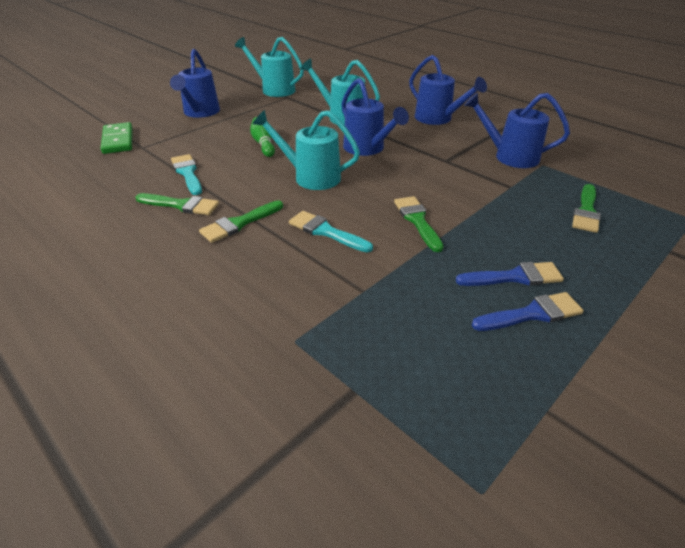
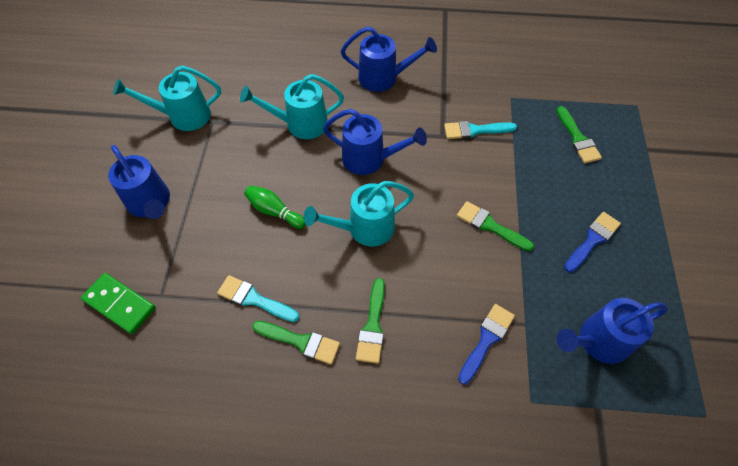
camera: 40 degrees left, 20 degrees up
green brush [136,193,219,215] -> green brush turned 45 degrees clockwise [253,321,340,365]
turquoise brush [289,211,373,252] -> turquoise brush moved to [444,121,517,139]
blue watering can [464,93,570,168] -> blue watering can moved to [556,298,668,364]
blue brush [472,292,584,331] -> blue brush moved to [458,304,515,385]

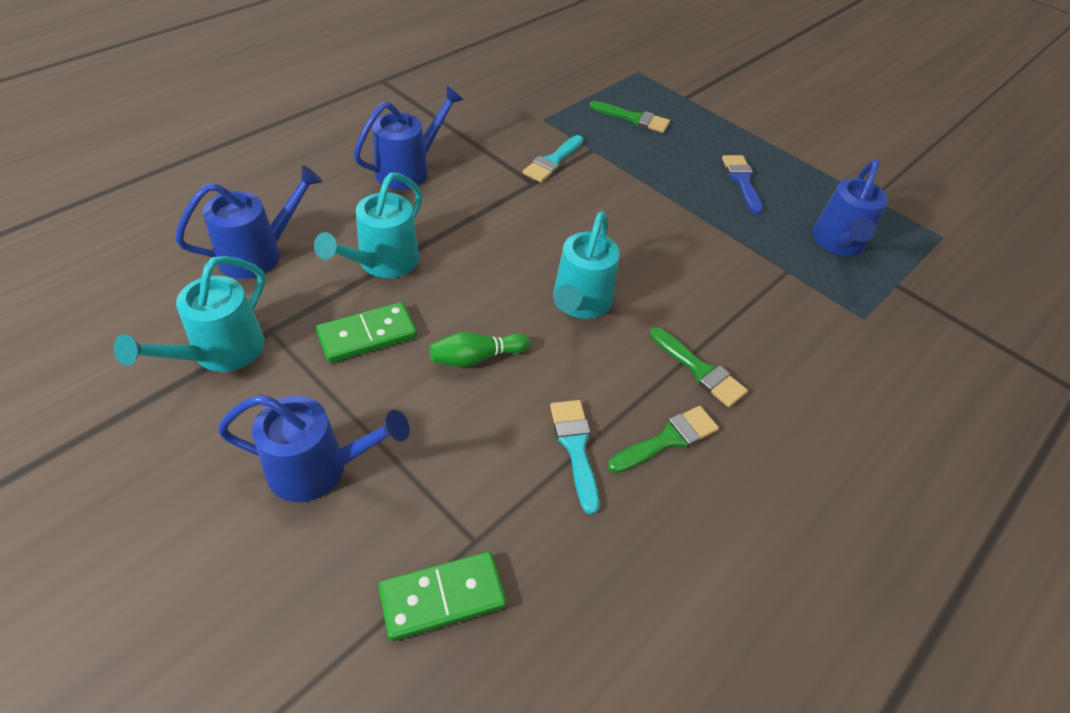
camera: 55 degrees left, 10 degrees down
turquoise brush [217,275,299,322] -> turquoise brush turned 105 degrees clockwise [550,400,599,514]
blue watering can [323,109,427,175] -> blue watering can moved to [175,165,322,279]
green brush [457,201,534,251] -> none
blue brush [458,304,515,385] -> none
none -> green domino [316,302,417,363]

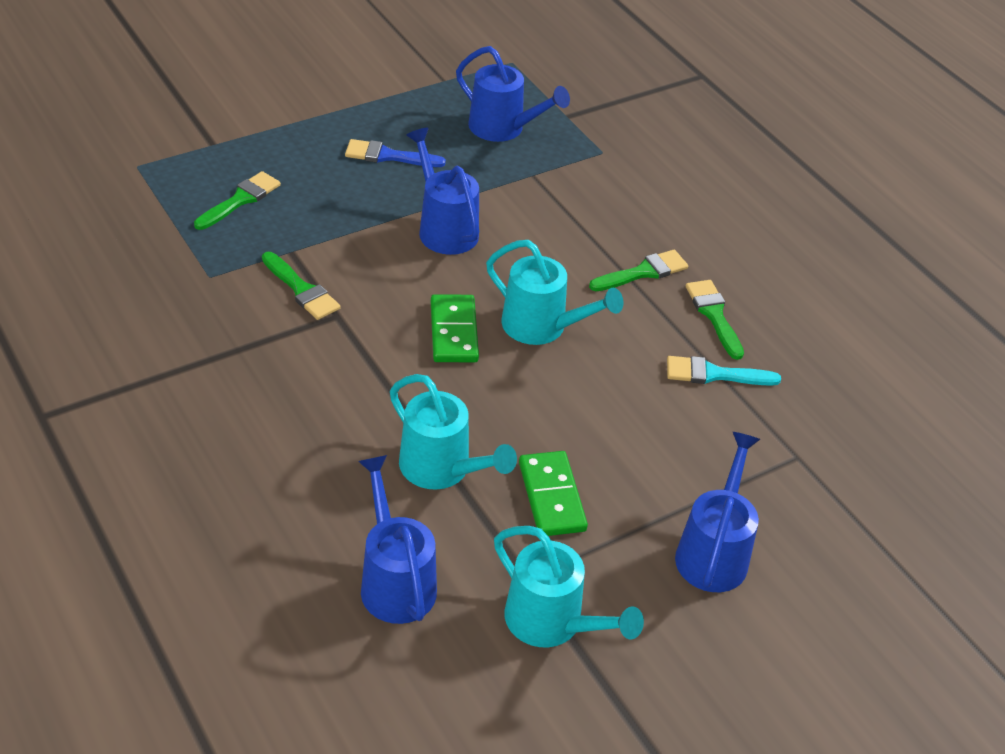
camera: 75 degrees left, 5 degrees down
blue watering can [354,86,464,190] -> blue watering can moved to [406,128,479,255]
green domino [378,551,506,641] -> green domino moved to [431,294,479,362]
green bowling pin [429,332,530,367] -> none
turquoise brush [523,135,583,182] -> green brush [262,252,341,320]

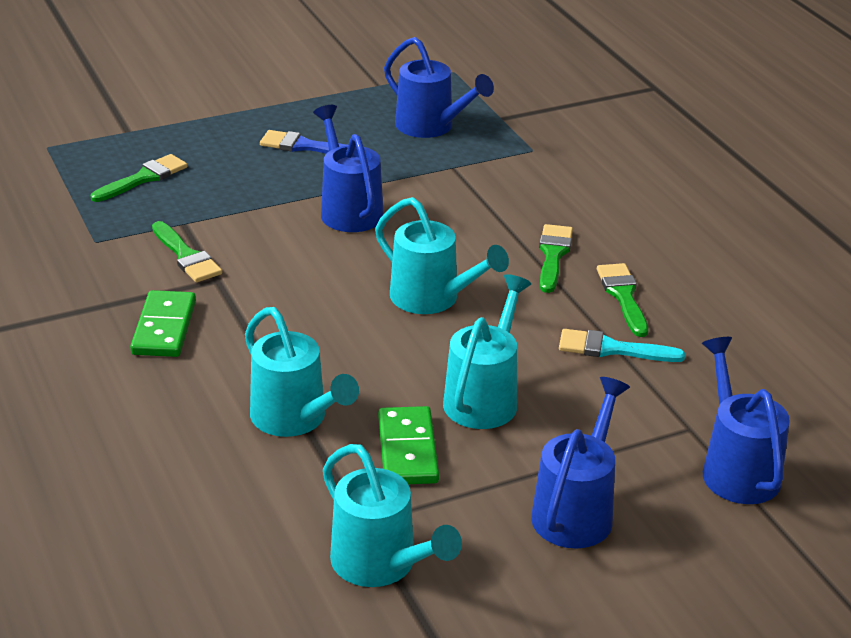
camera: 10 degrees right, 10 degrees down
blue watering can [358,455,437,624] -> blue watering can moved to [702,337,790,504]
green domino [431,294,479,362] -> green domino moved to [130,290,196,357]
green brush [589,250,688,291] -> green brush turned 60 degrees counterclockwise [539,224,573,293]
none -> turquoise watering can [443,274,531,429]

